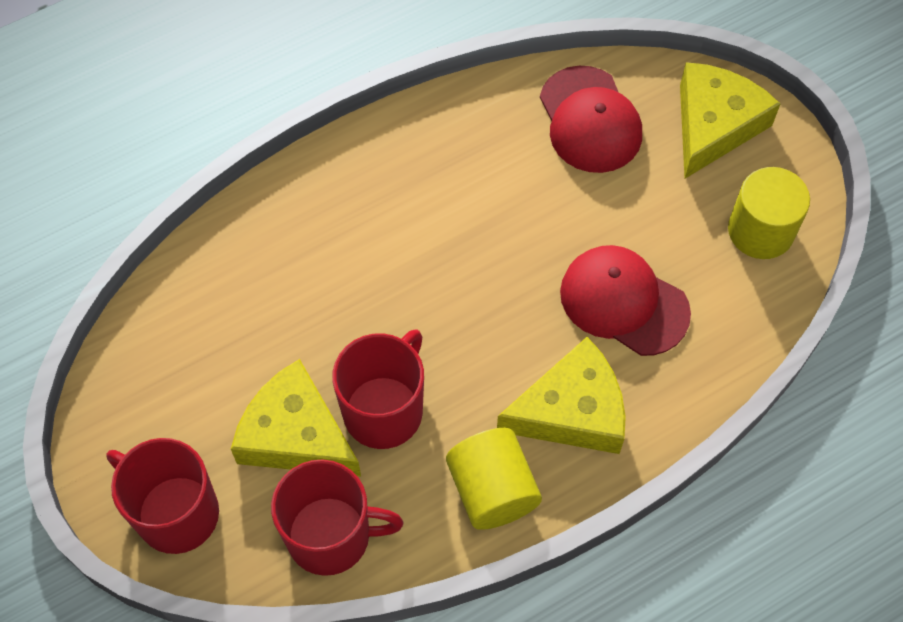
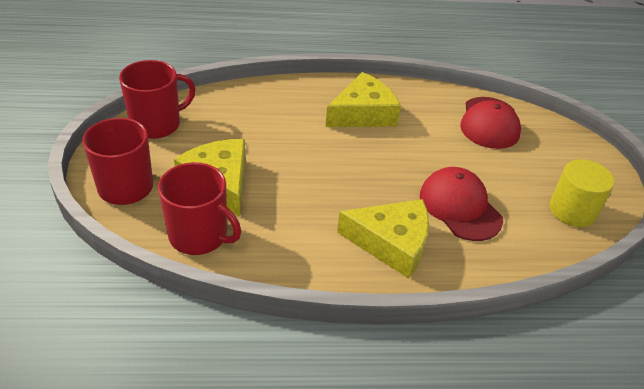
camera: 25 degrees right, 20 degrees down
red mug [332,329,424,449] -> red mug moved to [119,60,196,139]
yellow cylinder [446,428,542,530] -> none
yellow cheese [680,62,780,178] -> yellow cheese moved to [325,72,401,127]

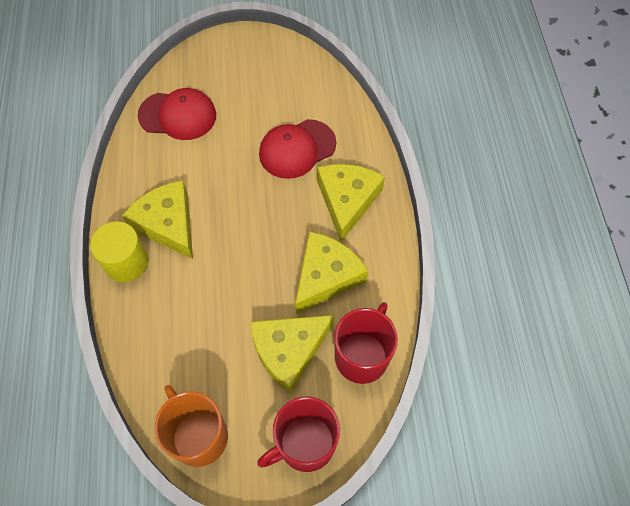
camera: 90 degrees left, 20 degrees up
red mug [119,60,196,139] -> orange mug [154,385,228,467]
yellow cylinder [550,159,615,227] -> yellow cylinder moved to [90,221,149,282]
none -> yellow cheese [295,231,369,314]

